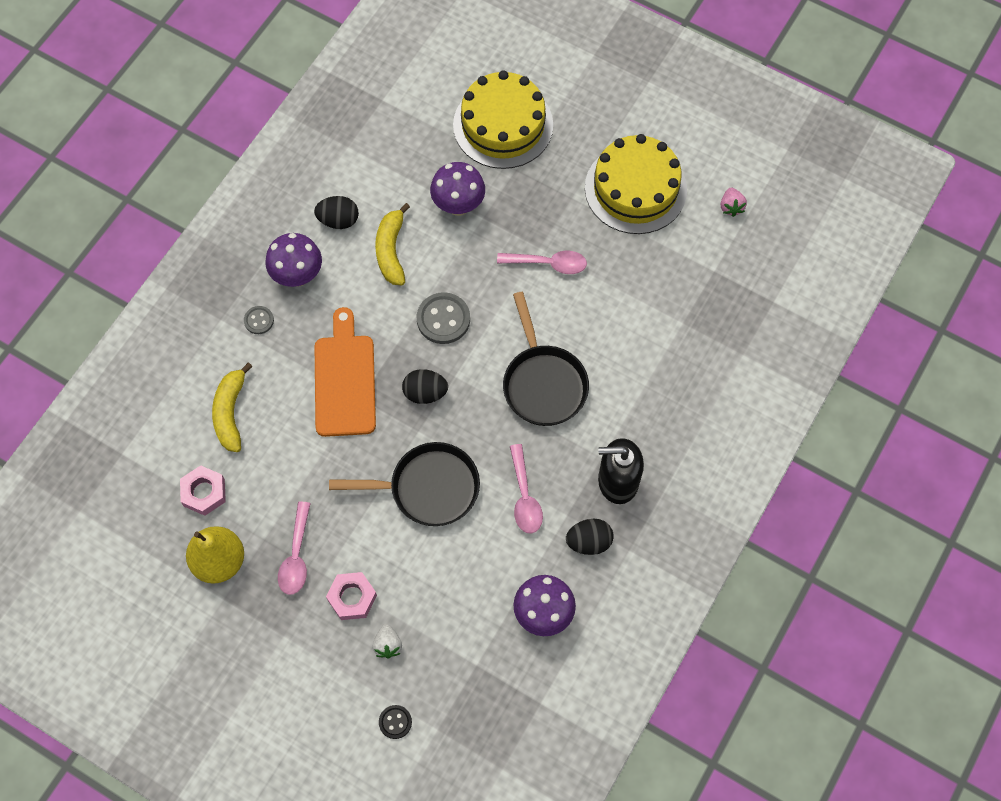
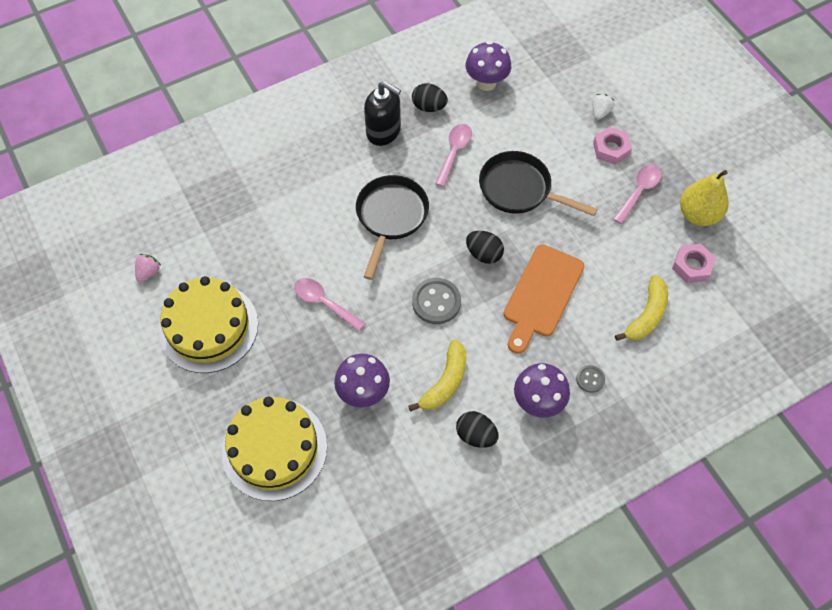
camera: 150 degrees left, 5 degrees down
black button [379,705,412,739] -> none

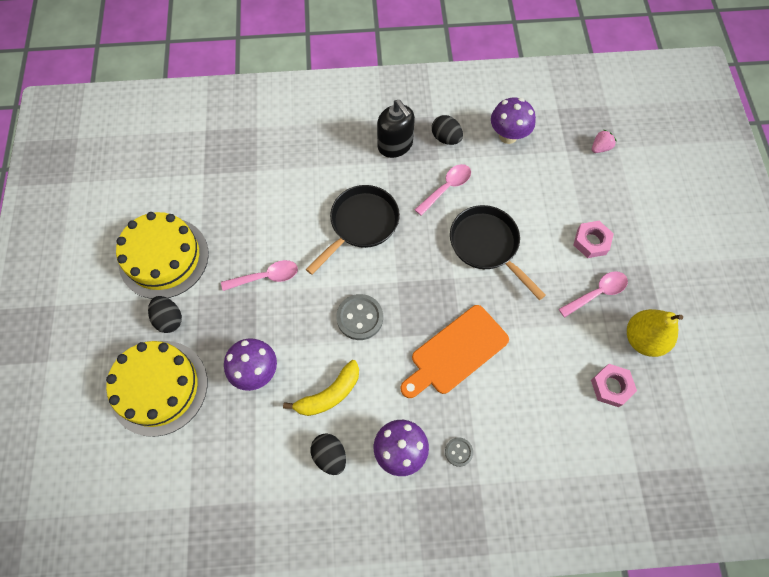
camera: 25 degrees right, 5 degrees up
pink strawberry [135,254,161,282] -> pink strawberry moved to [592,129,616,153]
pink spoon [294,278,365,331] -> pink spoon turned 105 degrees clockwise [221,260,298,291]
black egg [466,231,504,264] -> black egg moved to [148,296,182,333]
white strawberry [592,94,614,120] -> none
yellow banana [615,275,668,341] -> none

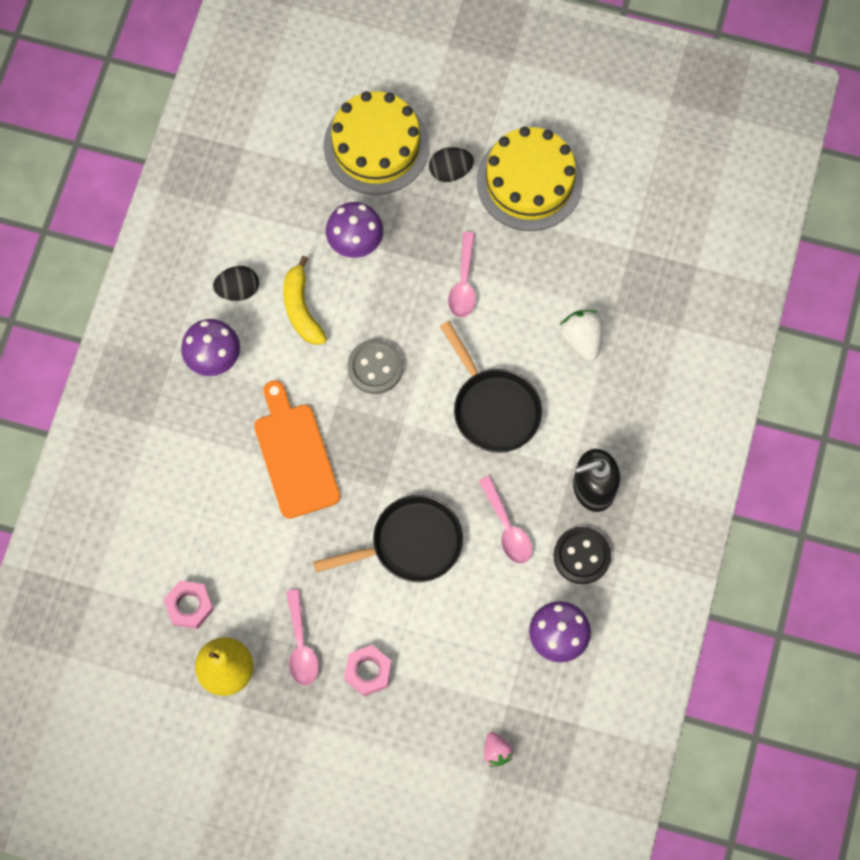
camera: 110 degrees right, 5 degrees up
black egg [432,115,463,145] -> black button [553,527,611,584]
grey button [445,437,473,467] -> none
none -> white strawberry [560,310,603,361]

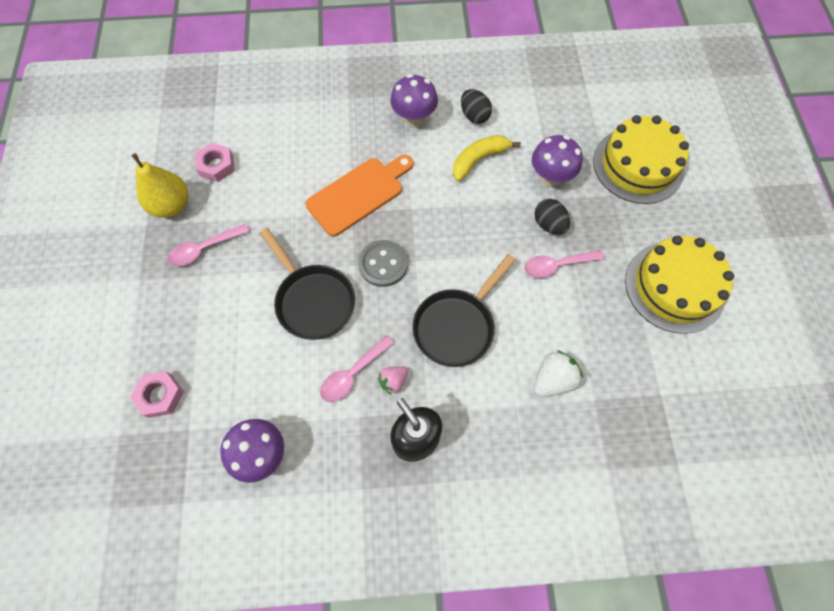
camera: 70 degrees right, 5 degrees down
pink nut [344,645,392,696] -> pink nut moved to [130,371,184,418]
grey button [347,339,403,394] -> grey button moved to [358,240,408,287]
black egg [429,147,474,182] -> black egg moved to [534,199,570,235]
pink strawberry [484,732,513,767] -> pink strawberry moved to [378,366,408,395]
black button [553,527,611,584] -> none

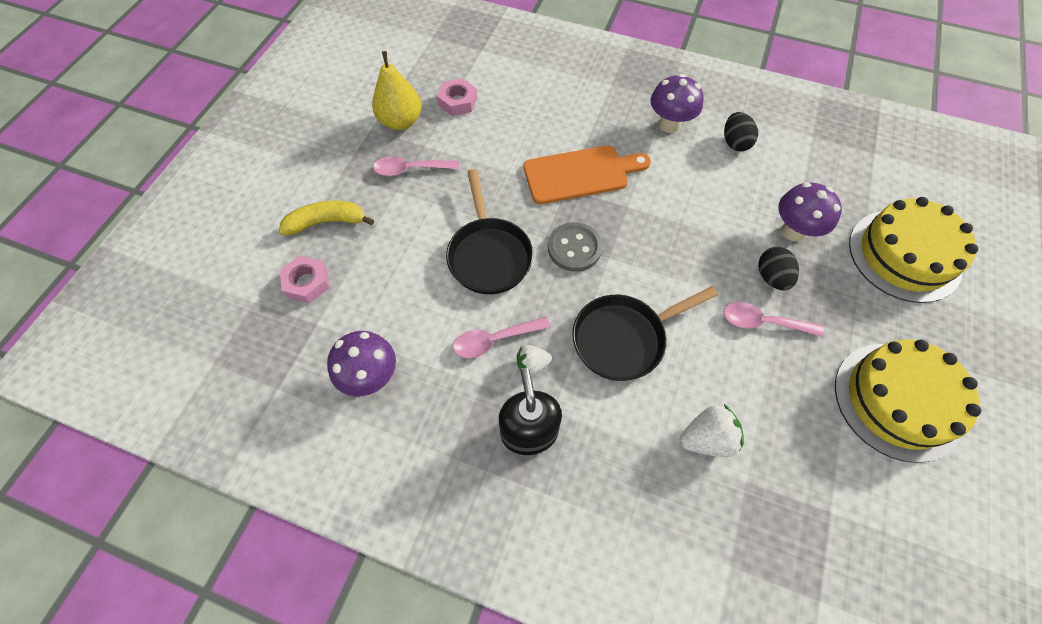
camera: 25 degrees right, 5 degrees down
pink strawberry [378,366,408,395] -> white strawberry [517,345,552,376]
yellow banana [453,135,521,182] -> yellow banana moved to [279,201,374,236]

